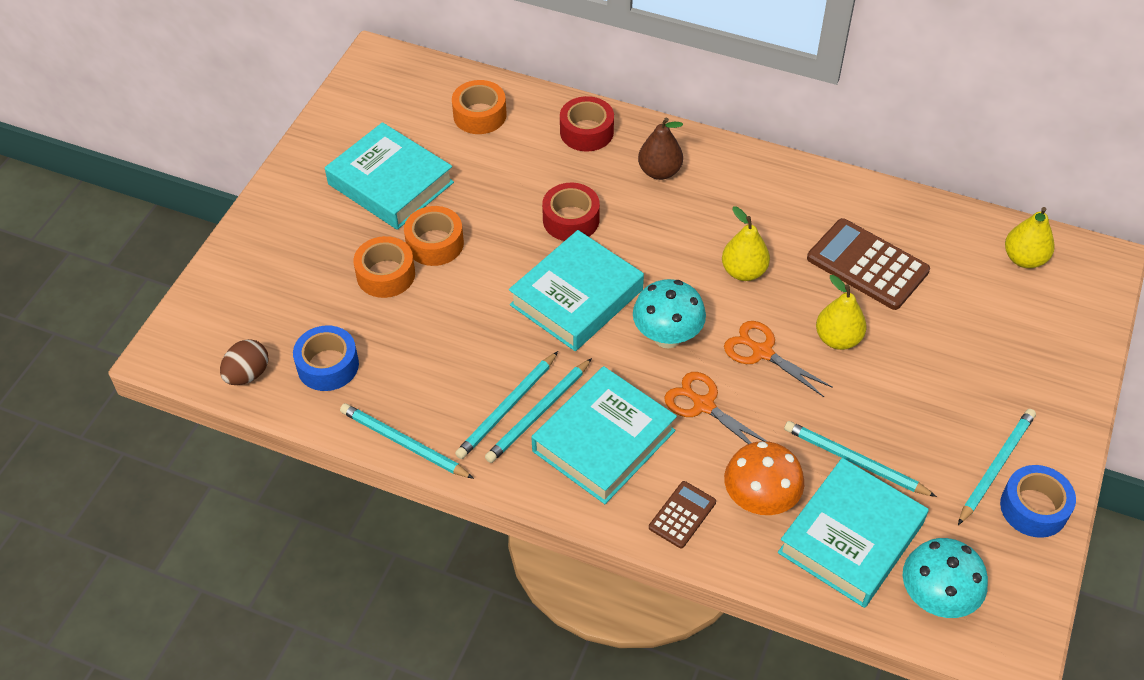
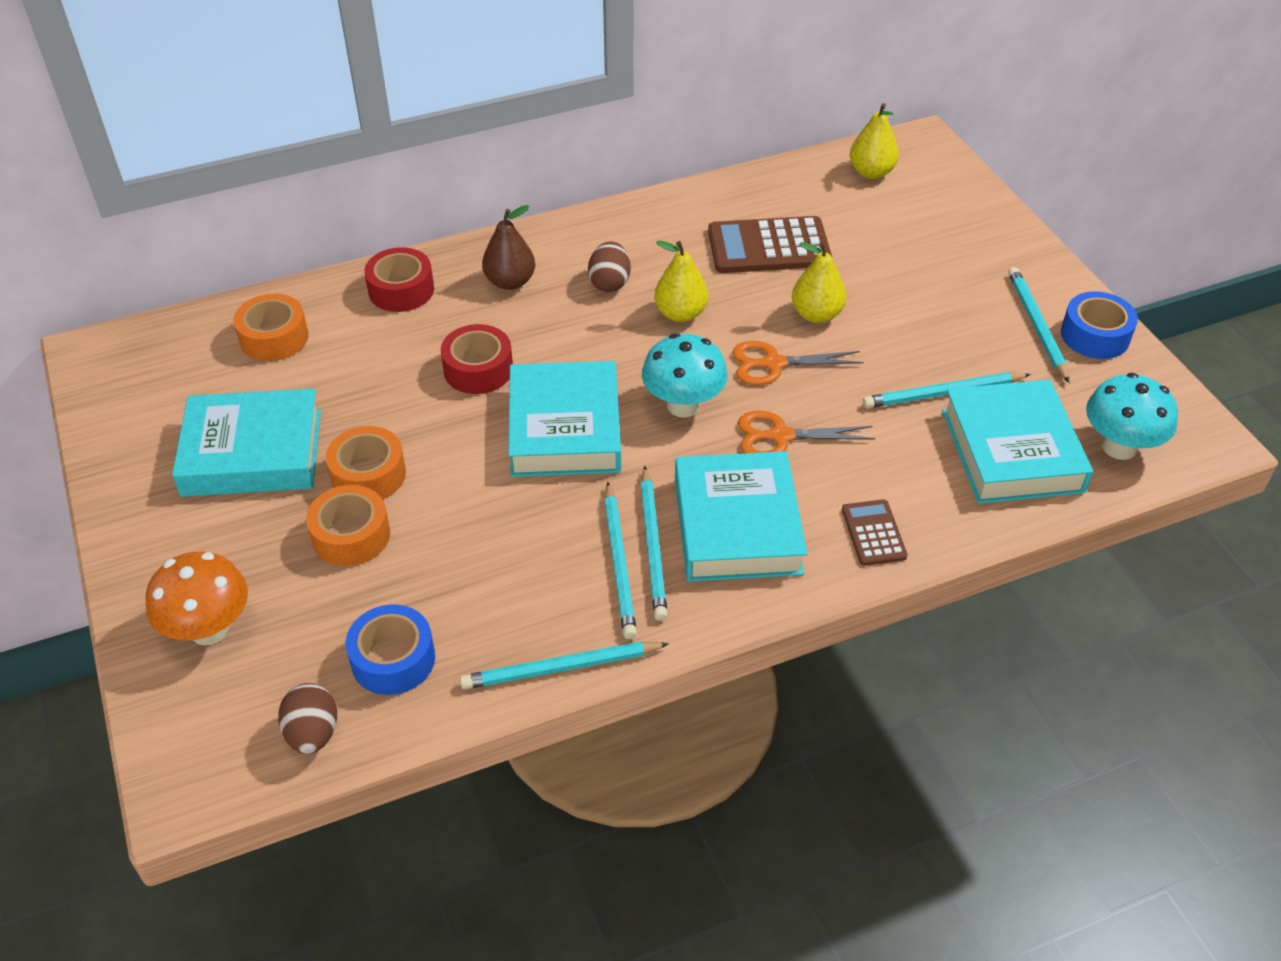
camera: 45 degrees left, 5 degrees down
orange mushroom [724,441,804,515] -> orange mushroom moved to [145,552,248,645]
none -> brown egg [588,241,631,292]

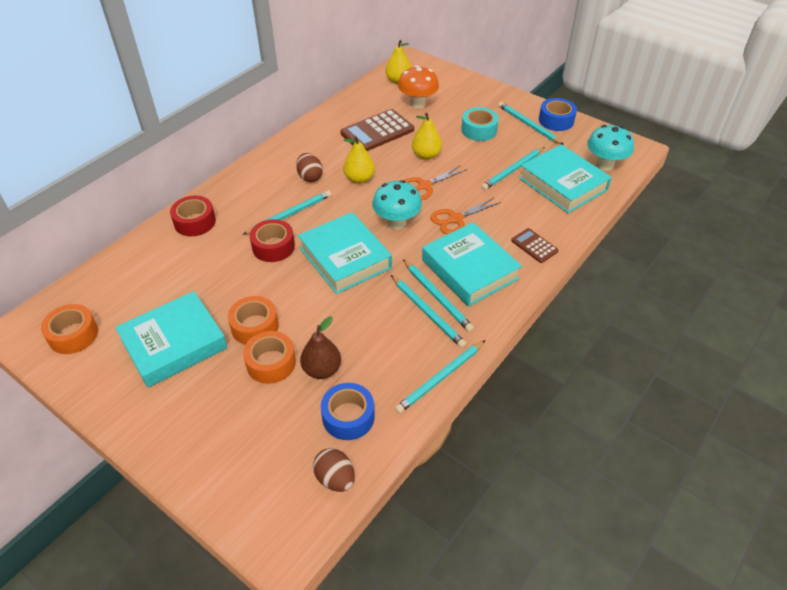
camera: 30 degrees left, 0 degrees up
orange mushroom [145,552,248,645] -> orange mushroom moved to [398,65,439,109]
orange tape [233,294,309,361] -> orange tape moved to [41,304,98,354]
brown pear [482,205,535,290] -> brown pear moved to [300,316,341,379]
none -> turquoise pencil [243,190,331,235]
none -> turquoise tape [461,107,499,141]

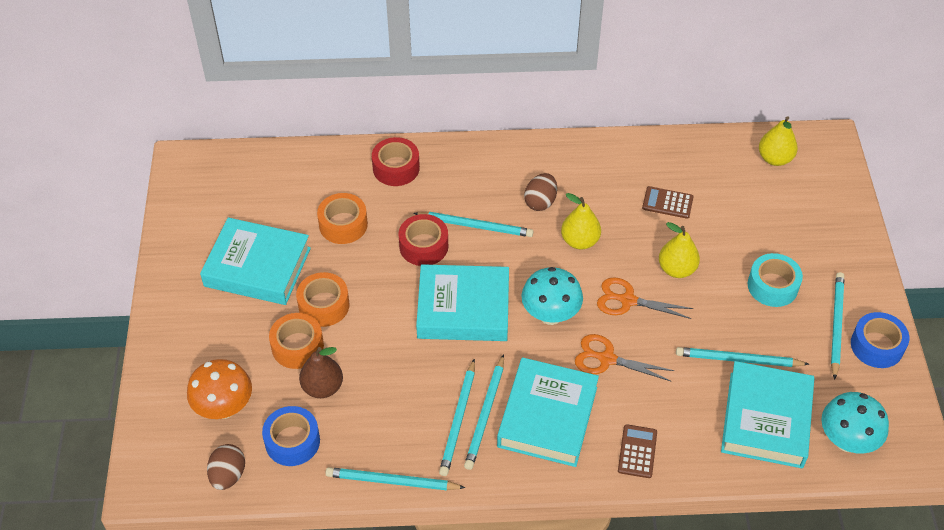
camera: 50 degrees right, 5 degrees up
orange tape [41,304,98,354] -> orange tape moved to [317,193,368,244]
turquoise book [298,212,392,294] -> turquoise book turned 75 degrees clockwise [416,264,509,341]
brown calculator [340,109,414,151] -> brown calculator [642,186,694,219], size x0.54
orange mushroom [398,65,439,109] -> orange mushroom moved to [187,359,252,419]

